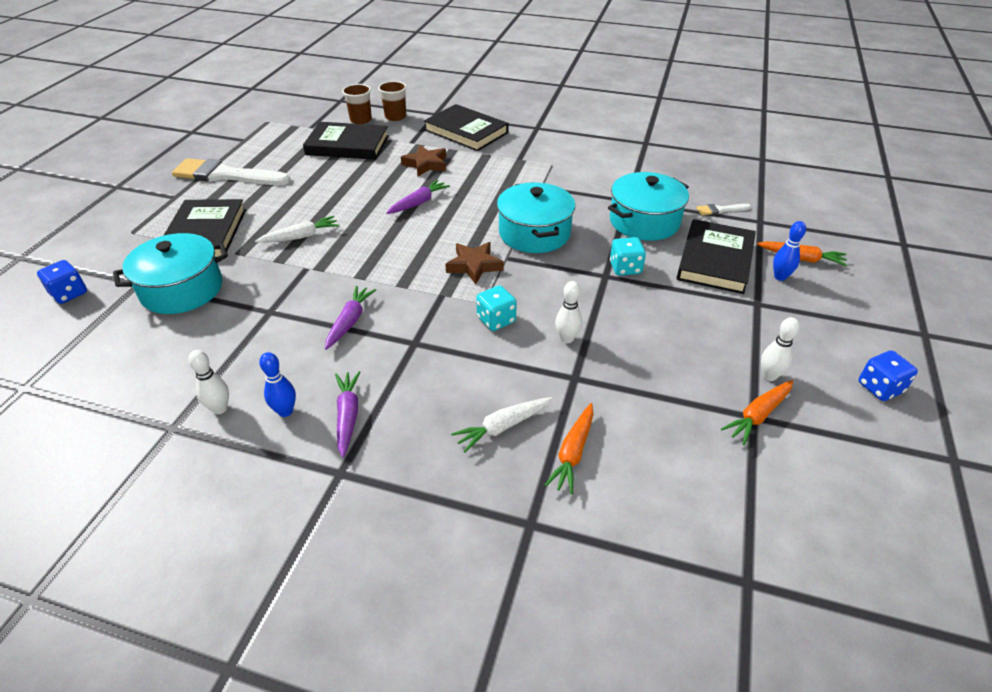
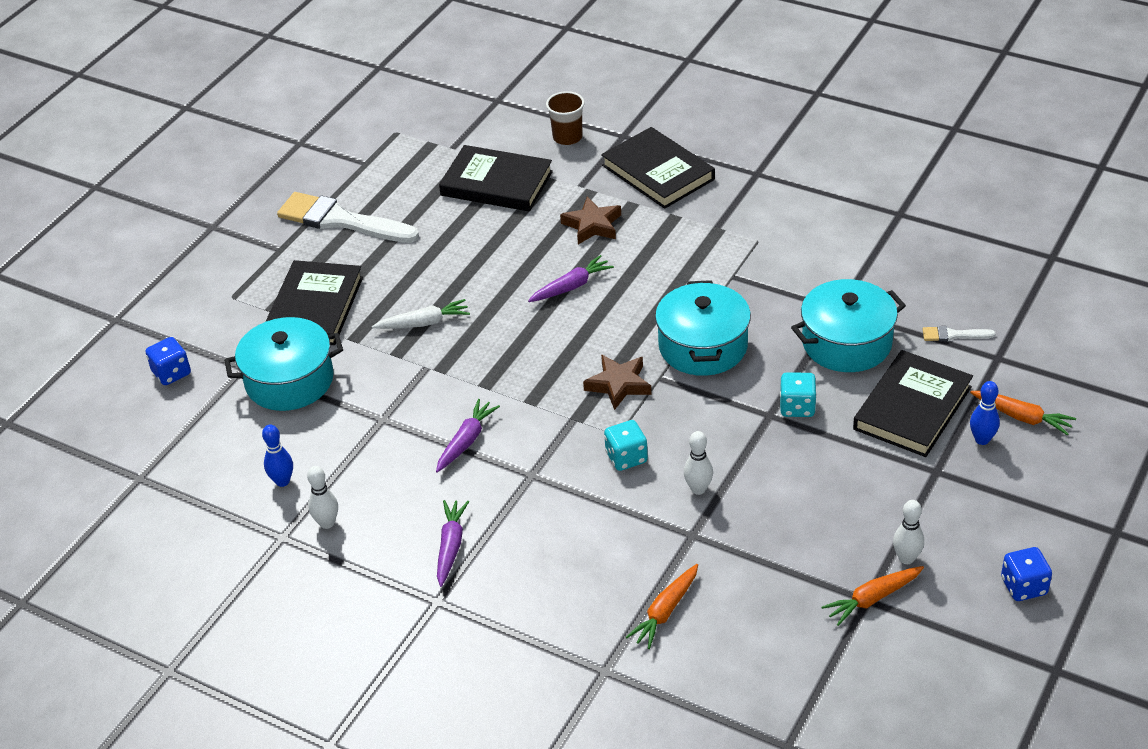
camera: 15 degrees right, 0 degrees up
blue bowling pin [259,352,296,417] -> blue bowling pin moved to [262,424,293,487]
brown cup [342,84,372,124] -> none
white carrot [451,397,553,453] -> none

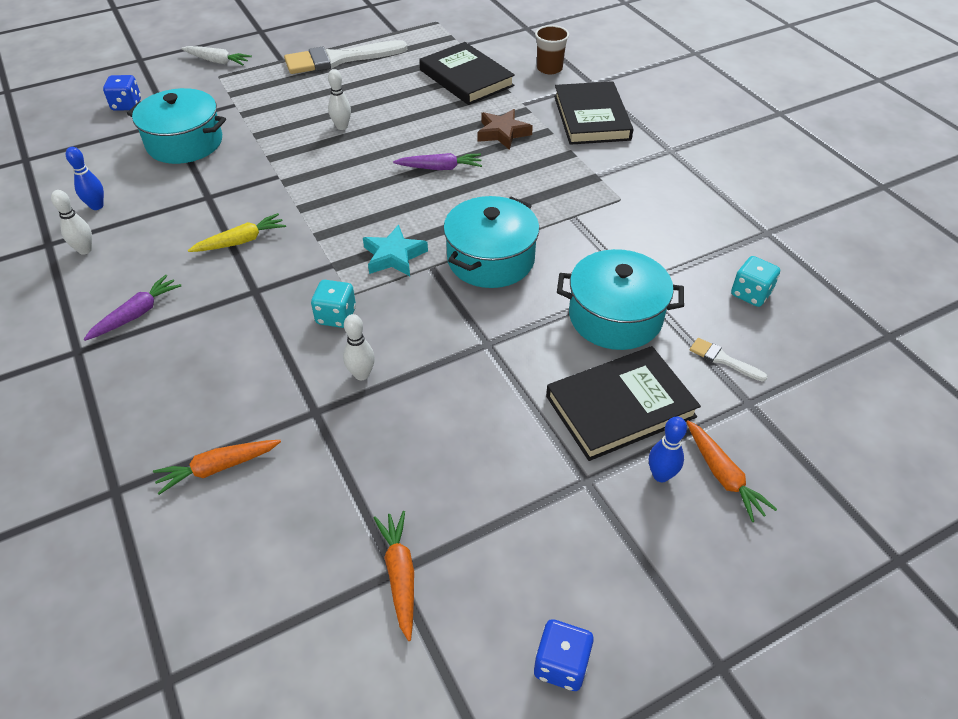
camera: 30 degrees right, 5 degrees up
black book [265,260,363,345] -> none
white brush [277,192,419,243] -> white brush turned 75 degrees counterclockwise [284,40,407,74]
white carrot [372,299,470,329] -> white carrot moved to [181,46,252,65]
purple carrot [436,399,500,473] -> yellow carrot [188,213,286,252]
brown star [583,354,651,410] -> turquoise star [363,225,428,276]
turquoise dice [780,372,817,417] -> turquoise dice moved to [731,256,780,307]
orange carrot [822,566,924,626] -> orange carrot turned 75 degrees clockwise [374,511,414,641]
white bowling pin [893,500,924,564] -> white bowling pin moved to [328,69,351,130]

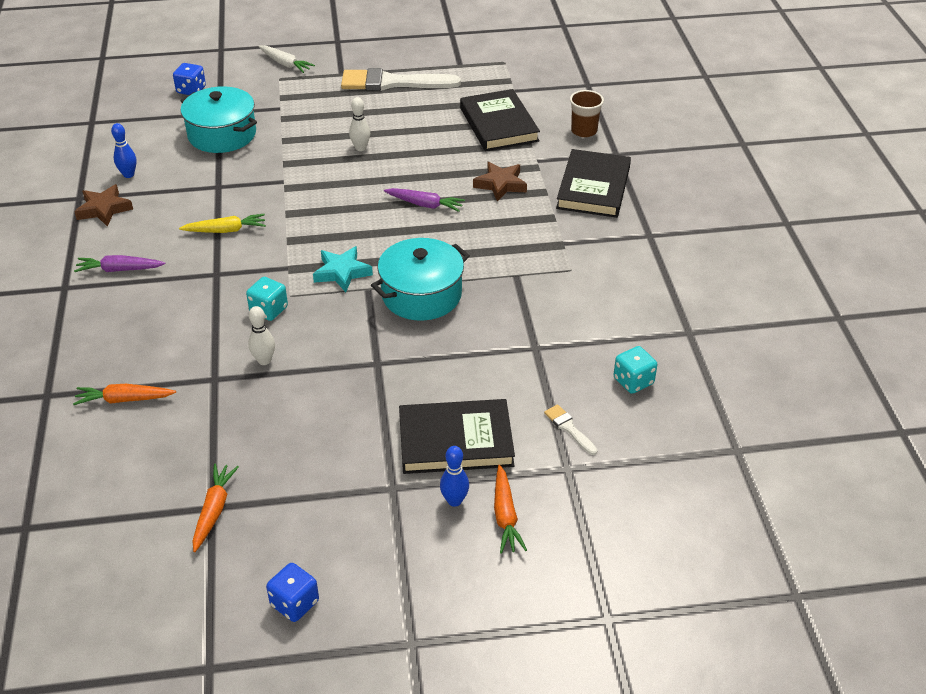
camera: 20 degrees right, 5 degrees down
white bowling pin [51,190,92,255] -> brown star [74,184,133,226]
purple carrot [84,275,181,341] -> purple carrot turned 150 degrees counterclockwise [74,255,165,272]
turquoise pot [557,249,684,350] -> none

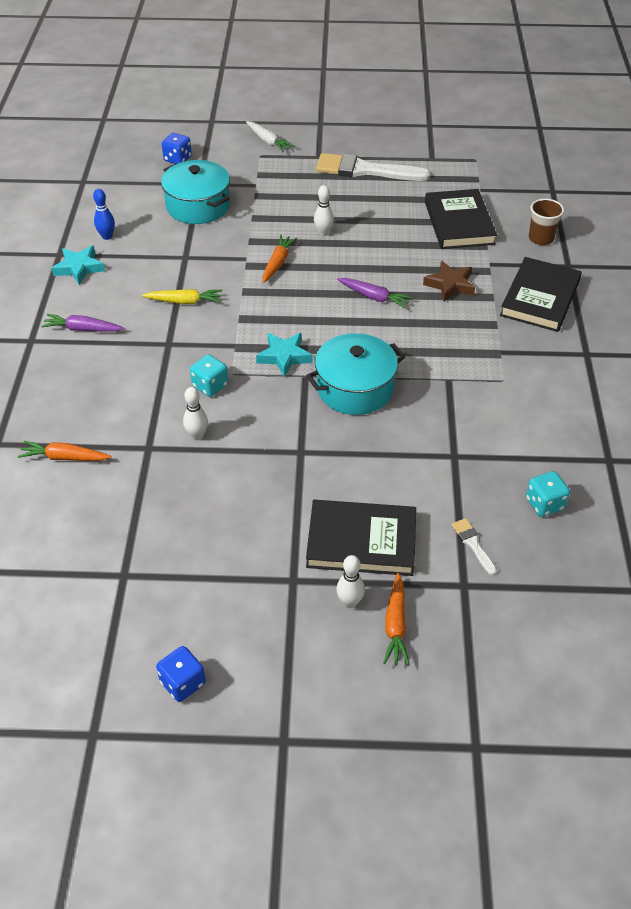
camera: 10 degrees right, 5 degrees up
brown star [74,184,133,226] -> turquoise star [52,246,105,285]
orange carrot [192,464,239,552] -> orange carrot moved to [262,235,298,283]
blue bowling pin [440,446,469,507] -> white bowling pin [336,555,365,608]

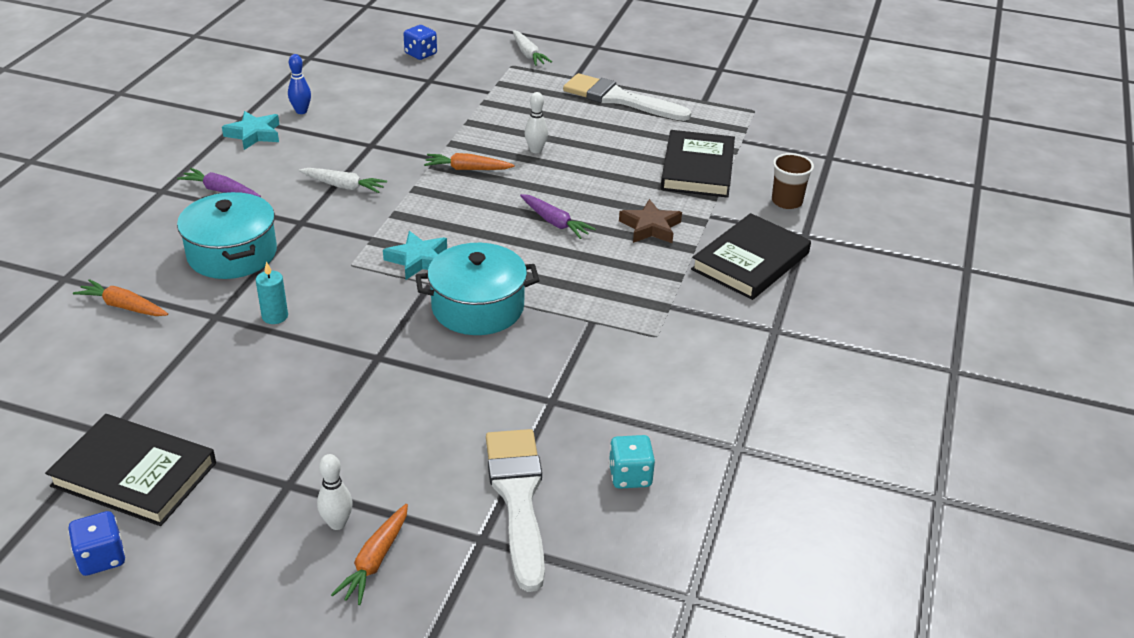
camera: 15 degrees right, 10 degrees down
yellow carrot [142,289,222,304] -> white carrot [299,168,387,193]
turquoise pot [161,160,230,224] -> turquoise pot moved to [177,192,277,279]
white bowling pin [183,387,208,440] -> turquoise candle [256,261,288,324]
turquoise dice [190,354,228,397] -> none
orange carrot [262,235,298,283] -> orange carrot turned 120 degrees counterclockwise [424,153,515,170]
black book [306,500,416,576] -> black book moved to [45,414,216,526]
white brush [452,518,497,575] -> white brush [486,429,545,592], size x2.31

